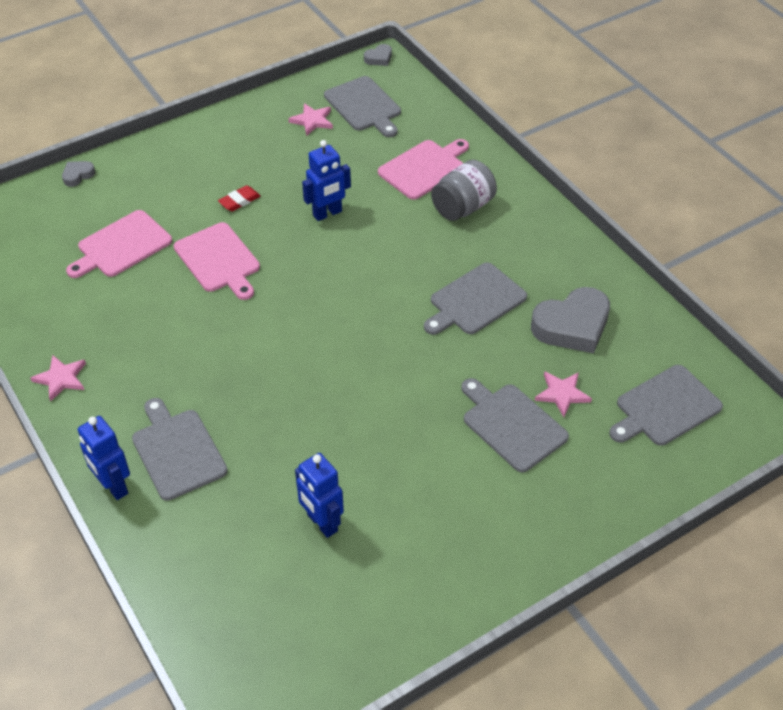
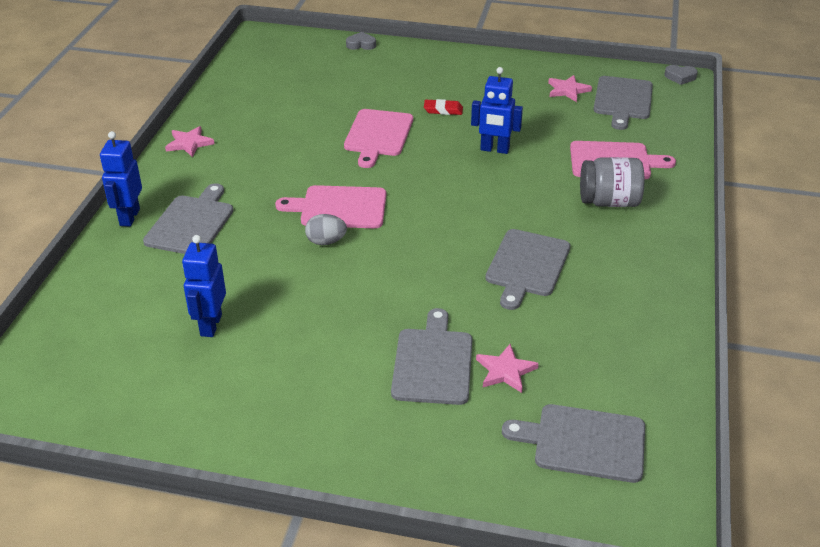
camera: 45 degrees right, 10 degrees down
pink cutting board [66,210,172,278] -> pink cutting board moved to [275,185,386,228]
grey cutting board [424,263,527,335] -> grey cutting board turned 75 degrees counterclockwise [485,229,570,310]
grey heart [531,287,610,353] -> none
none -> grey egg [305,214,347,245]

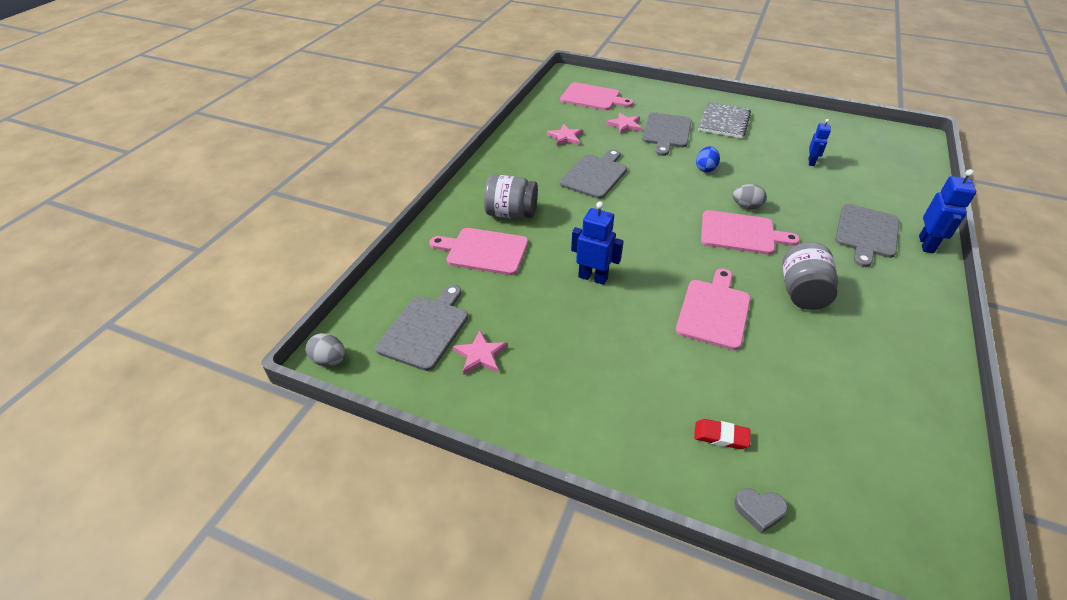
camera: 170 degrees left, 5 degrees up
pink star [165,126,214,157] -> pink star moved to [547,124,583,146]
blue robot [182,235,226,337] -> blue robot [809,119,831,166], size x0.64
red eraser [424,99,463,115] -> red eraser moved to [694,419,751,449]
grey cutting board [502,404,645,483] -> pink cutting board [560,82,634,110]
grey heart [664,65,698,85] -> grey egg [306,333,346,367]
none -> blue egg [696,146,720,172]
none -> grey notebook [698,102,751,138]
none -> grey jar [782,242,838,310]

